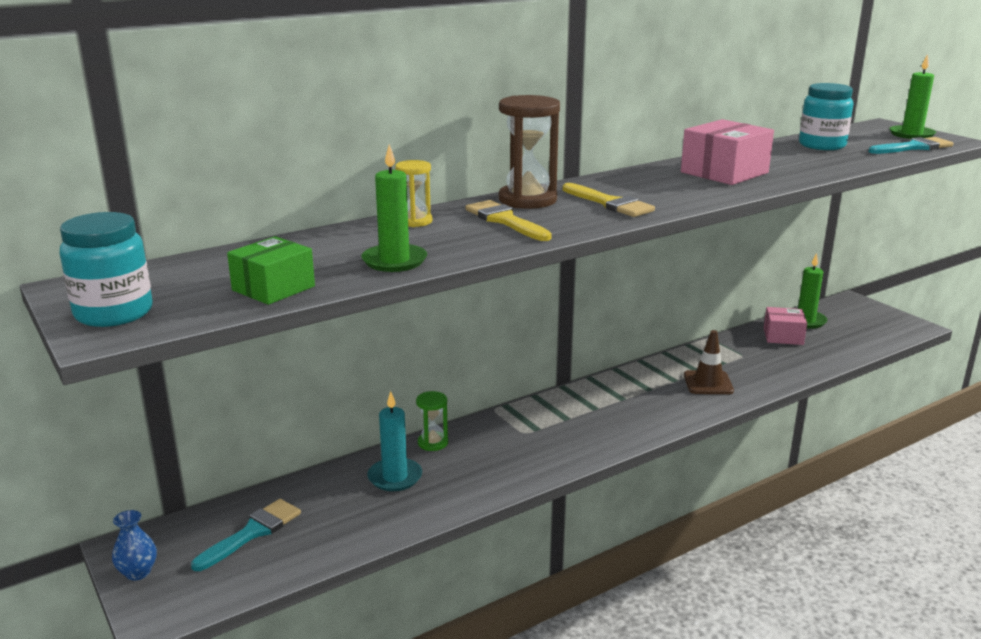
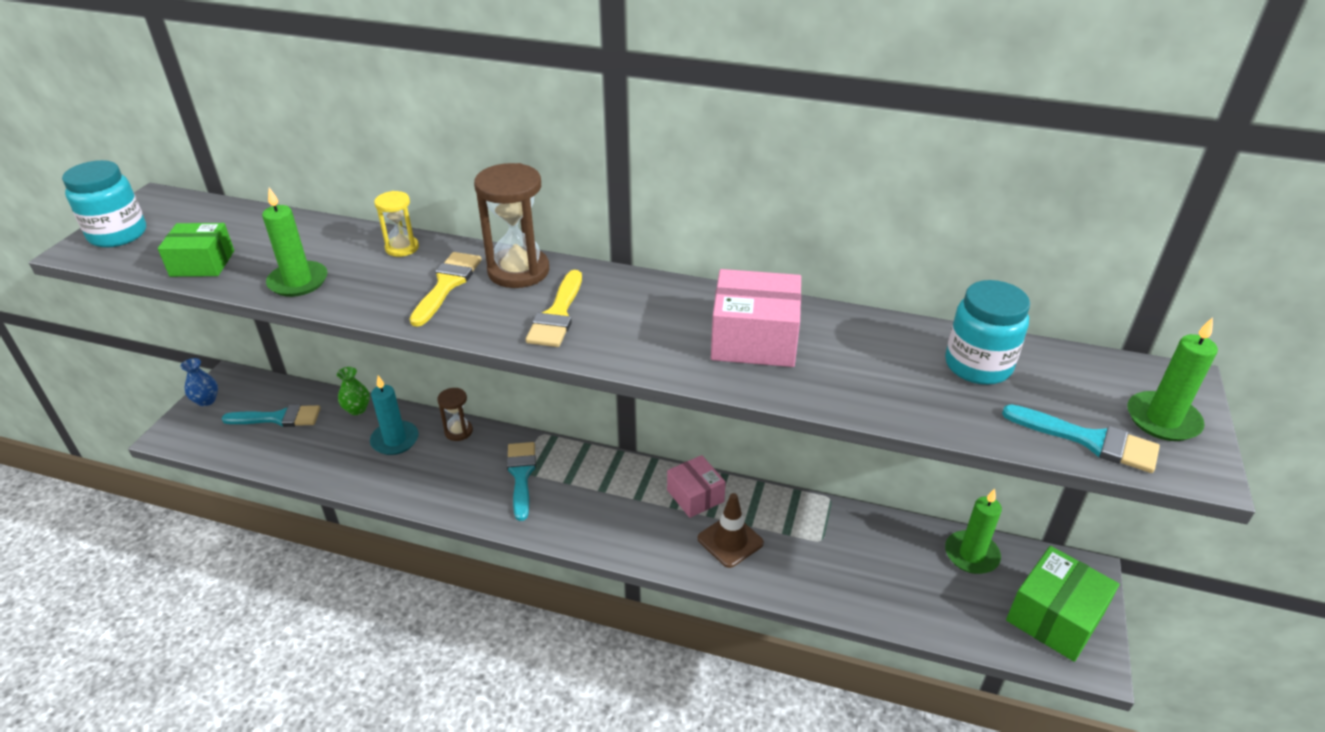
camera: 50 degrees right, 15 degrees up
green hourglass [416,391,448,451] -> brown hourglass [437,388,473,441]
pink box [764,307,807,345] -> pink box moved to [667,455,726,518]
none -> green vase [337,367,370,415]
none -> turquoise brush [507,442,536,521]
none -> green box [1006,546,1119,662]

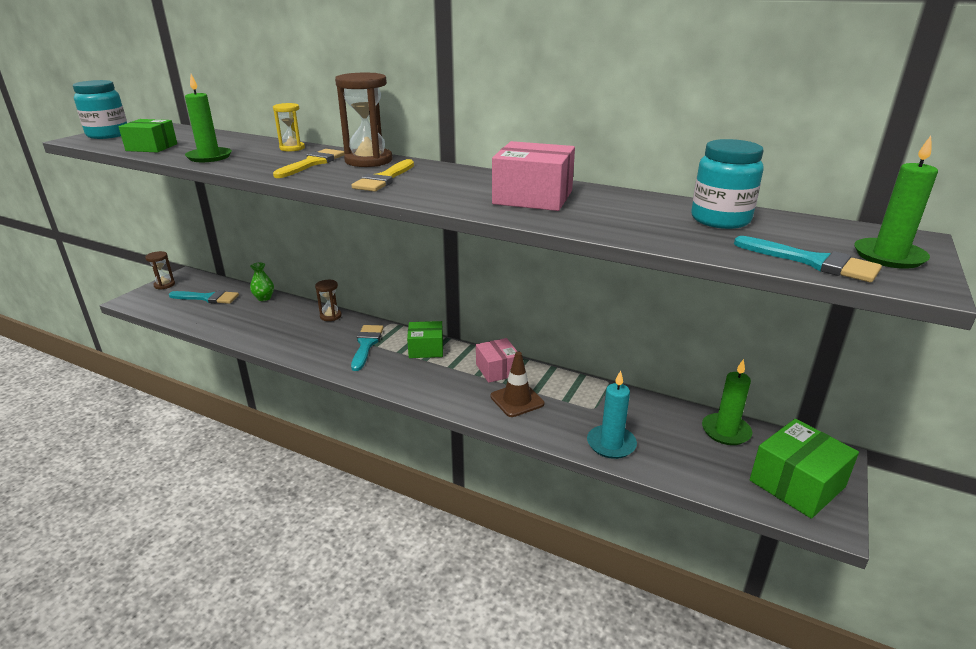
camera: 10 degrees right, 10 degrees down
blue vase [181,358,218,406] -> brown hourglass [145,251,175,289]
turquoise candle [370,375,419,455] -> turquoise candle moved to [587,370,637,459]
none -> green box [407,321,443,358]

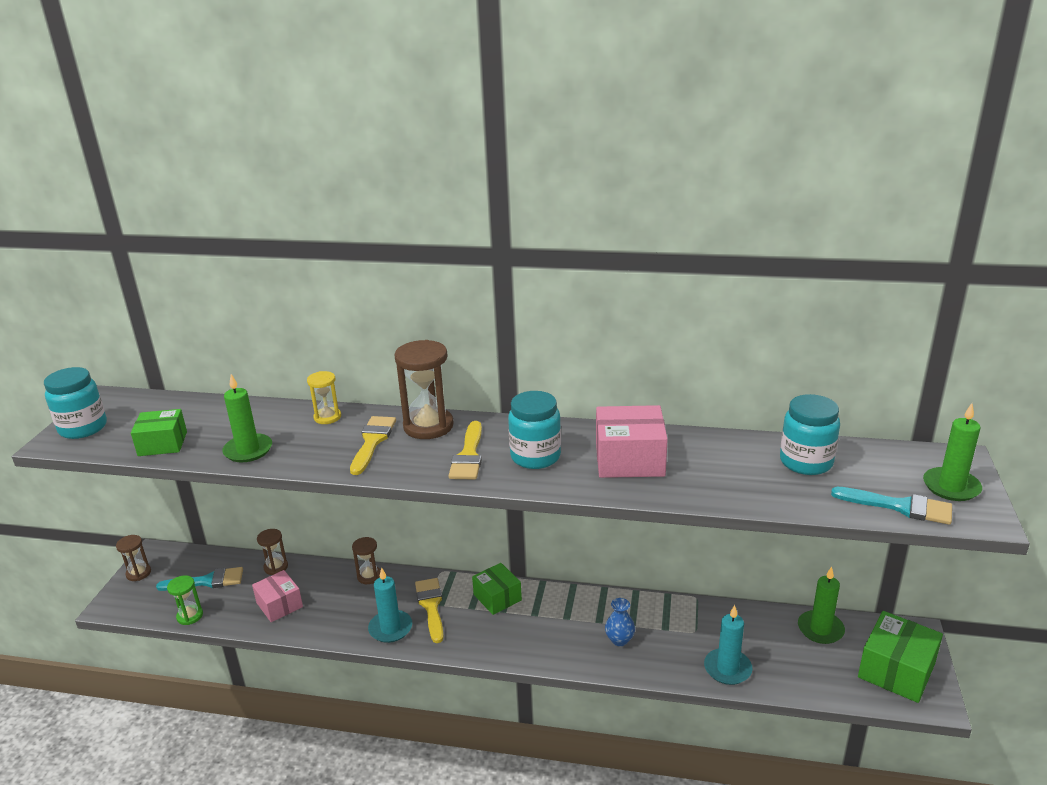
camera: 15 degrees left, 0 degrees up
green vase [250,263,274,301] -> brown hourglass [257,529,288,575]
turquoise brush [351,325,384,371] -> yellow brush [415,578,444,643]
green box [407,321,443,358] -> green box turned 75 degrees clockwise [472,563,522,615]
pink box [476,338,518,383] -> pink box moved to [252,570,303,622]
brown traffic cone [490,352,544,417] -> blue vase [605,598,635,646]
none -> green hourglass [167,575,203,625]
none -> turquoise candle [368,567,412,643]
none -> turquoise jar [508,391,561,469]

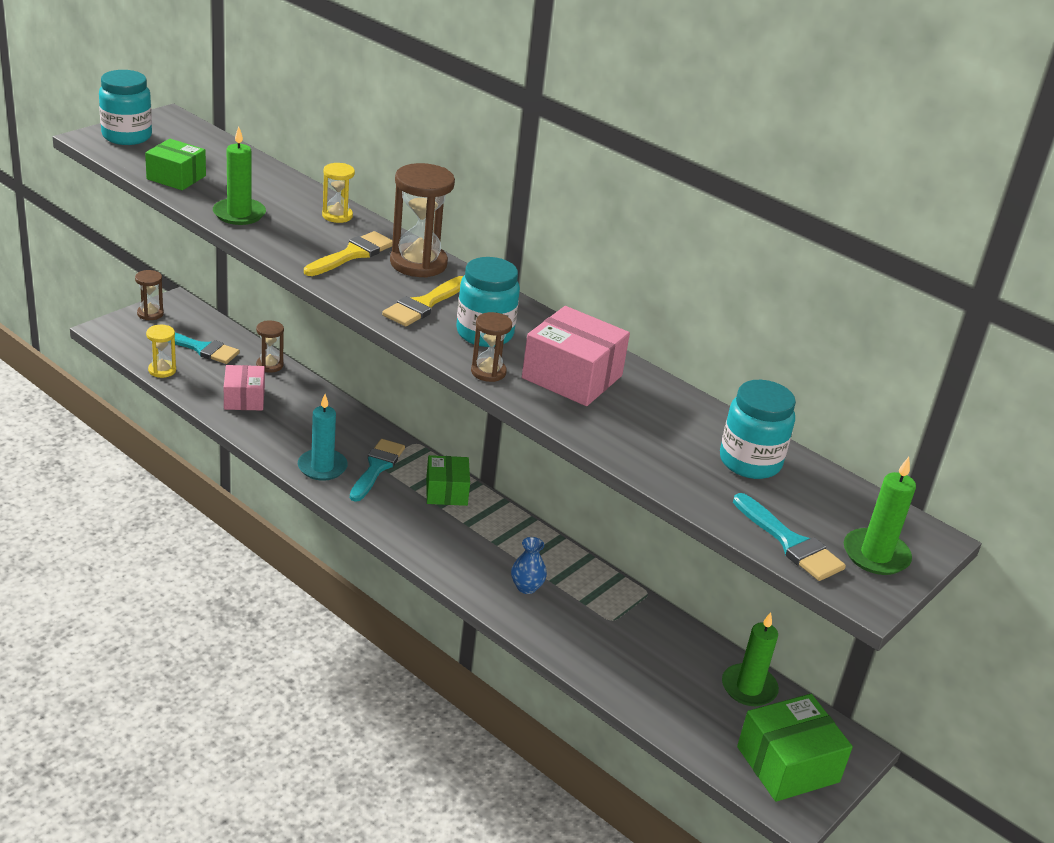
camera: 25 degrees right, 5 degrees up
green hourglass [167,575,203,625] -> yellow hourglass [146,325,176,378]
brown hourglass [352,537,381,584] -> brown hourglass moved to [471,312,512,382]
yellow brush [415,578,444,643] -> turquoise brush [350,439,405,502]
turquoise candle [704,605,752,685] -> none

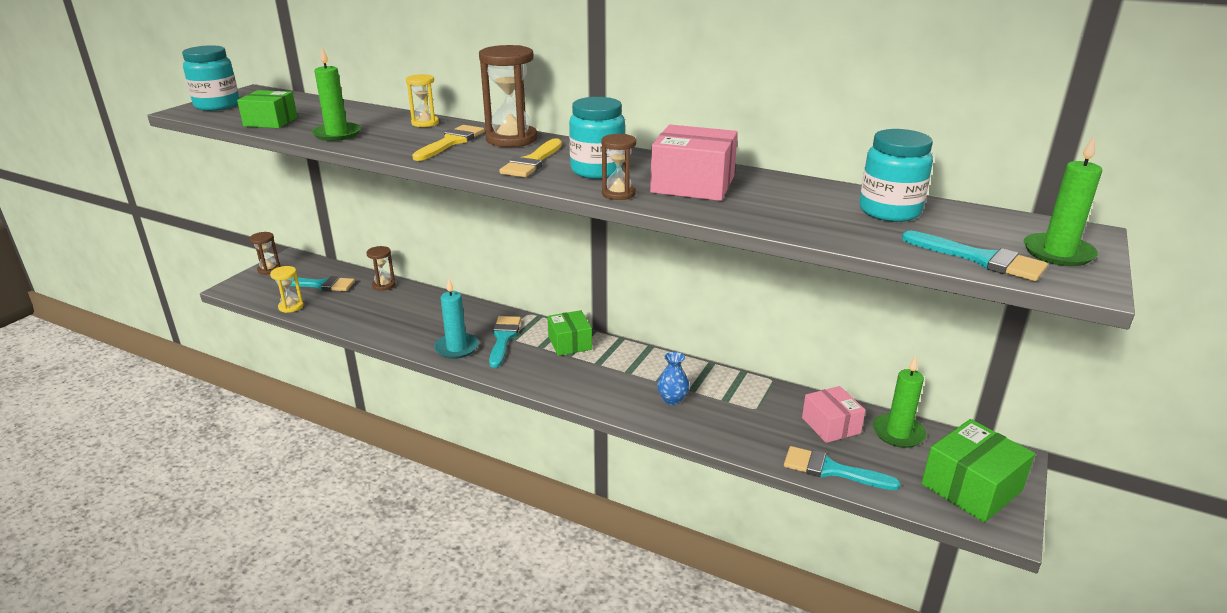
camera: 10 degrees left, 5 degrees down
pink box [224,365,265,411] -> pink box moved to [802,386,866,443]
none -> turquoise brush [784,446,900,490]

